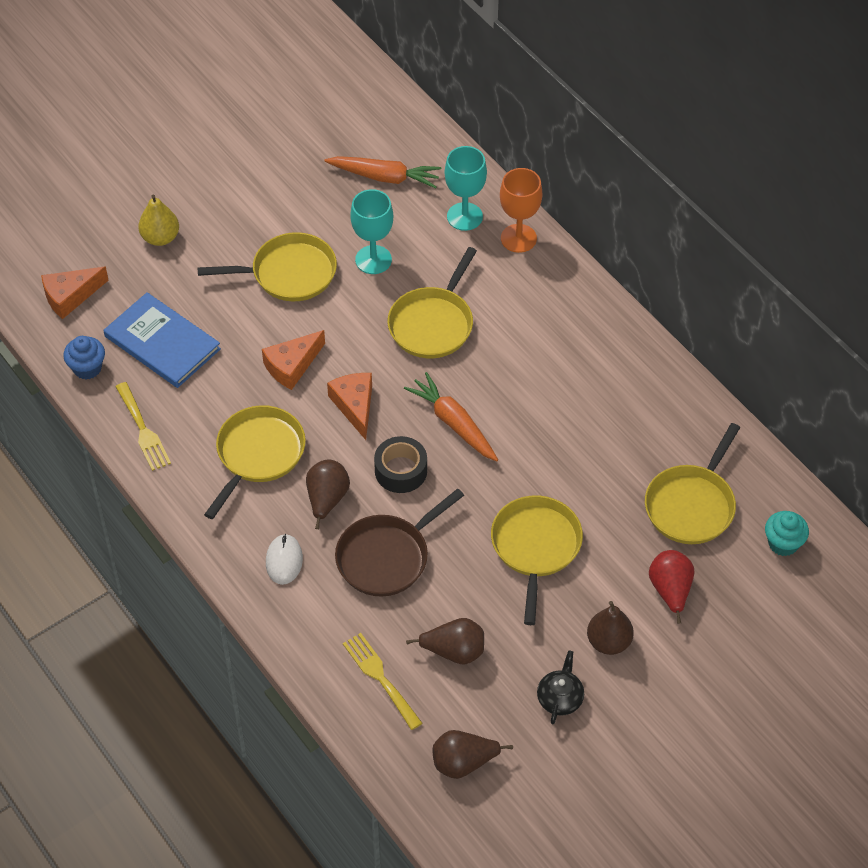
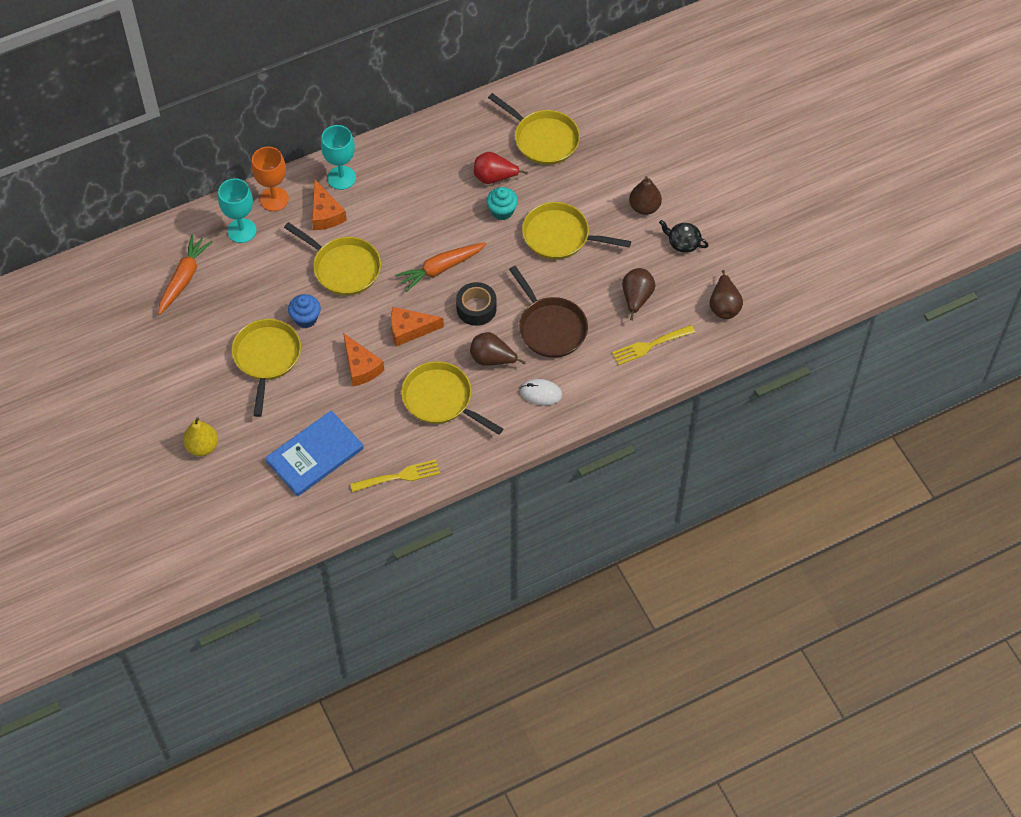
camera: 80 degrees left, 5 degrees up
orange cheese [41,266,109,319] -> orange cheese moved to [312,180,347,230]
blue cupcake [63,336,105,380] -> blue cupcake moved to [288,294,321,328]
turquoise goblet [350,189,393,274] -> turquoise goblet moved to [321,125,356,190]
red pear [649,550,694,624] -> red pear moved to [474,152,528,184]
turquoise cupcake [765,511,809,556] -> turquoise cupcake moved to [487,187,518,220]

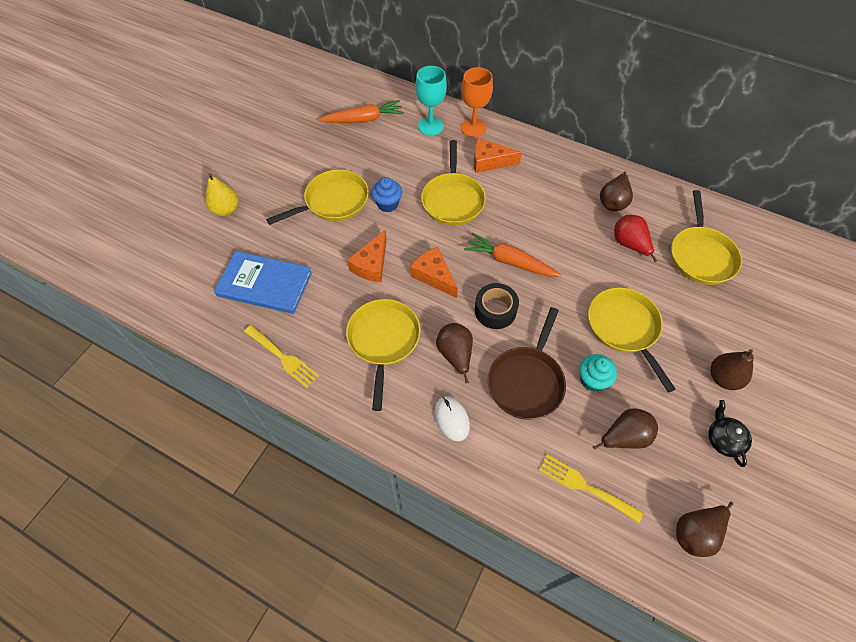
camera: 55 degrees right, 0 degrees up
orange cheese [312,180,347,230] -> orange cheese turned 60 degrees clockwise [473,138,522,173]
turquoise goblet [321,125,356,190] -> none
turquoise cupcake [487,187,518,220] -> turquoise cupcake moved to [579,354,617,392]
none -> brown pear [600,171,633,211]

